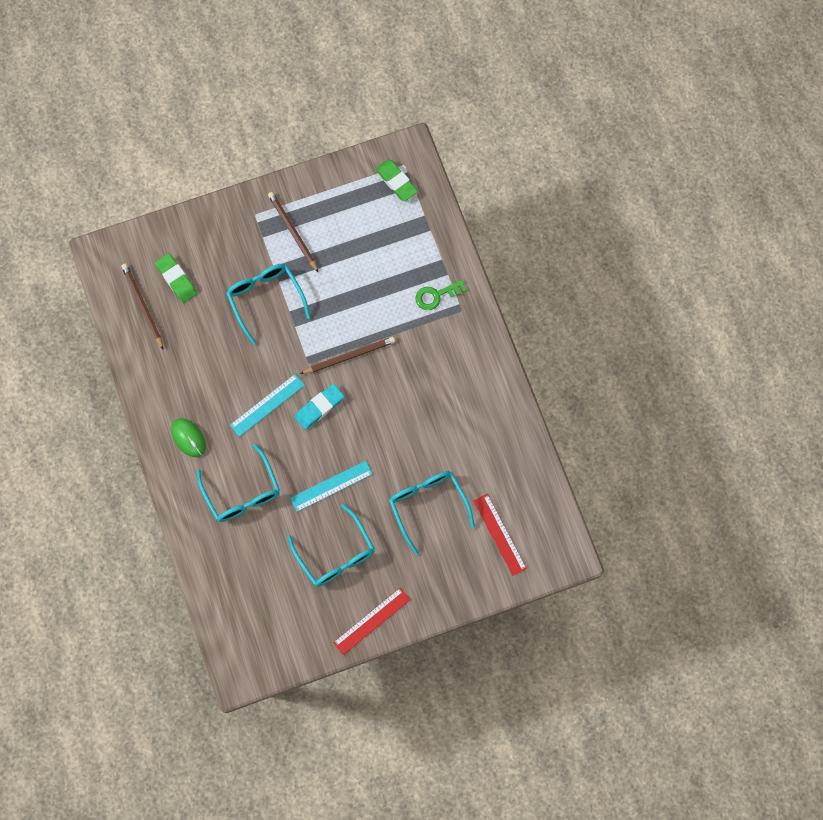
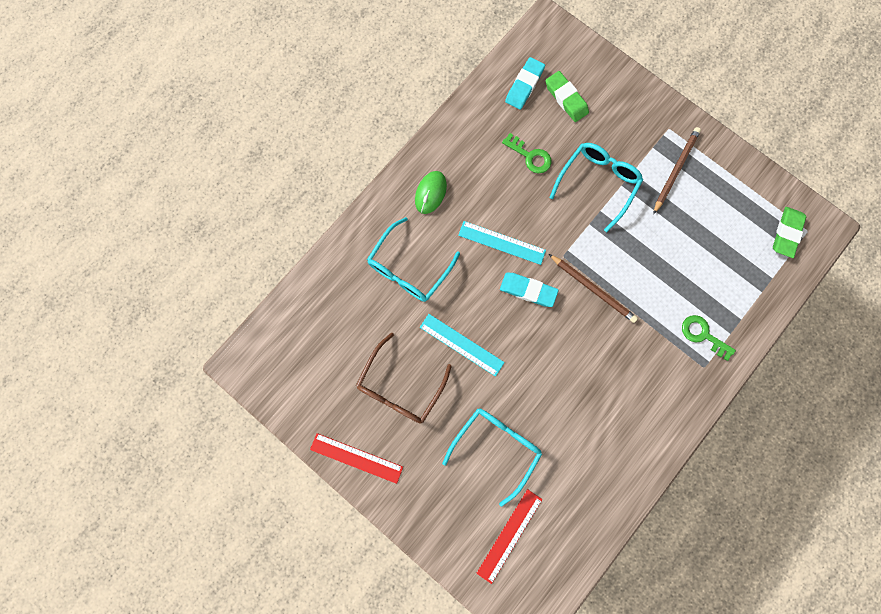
camera: 60 degrees right, 5 degrees up
brown pencil [122,264,164,350] -> turquoise eraser [505,57,545,110]
green eraser [155,253,197,303] -> green eraser turned 60 degrees counterclockwise [546,71,589,122]
turquoise glasses [287,503,375,587] -> brown glasses [356,333,452,423]
none -> green key [502,133,551,173]

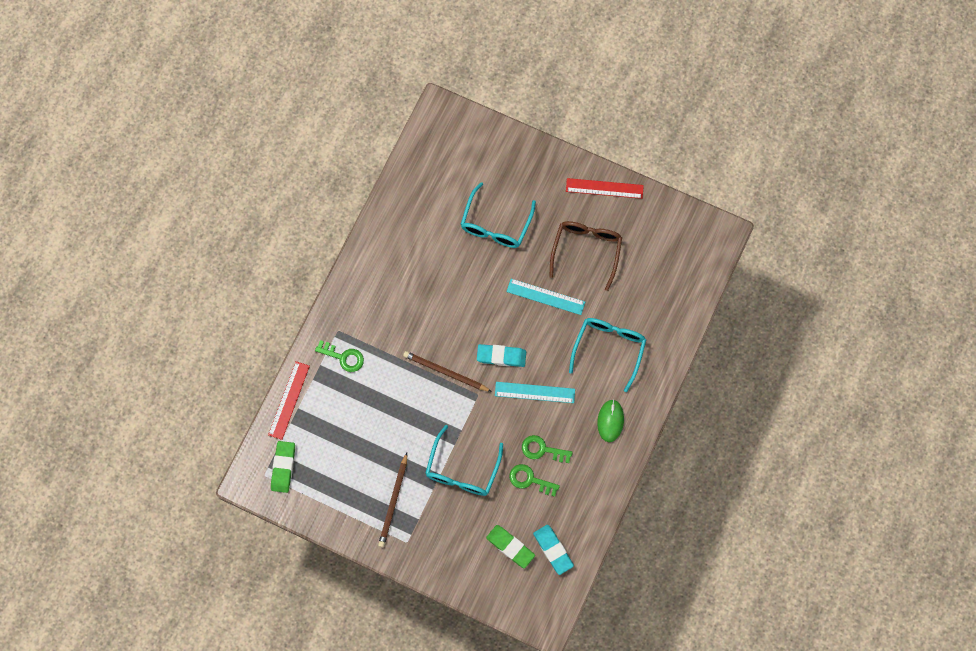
camera: 165 degrees right, 5 degrees down
red ruler [476,489,542,584] -> red ruler moved to [268,361,310,440]
turquoise eraser [505,57,545,110] -> turquoise eraser turned 45 degrees counterclockwise [533,525,574,575]
none -> green key [522,435,573,463]

